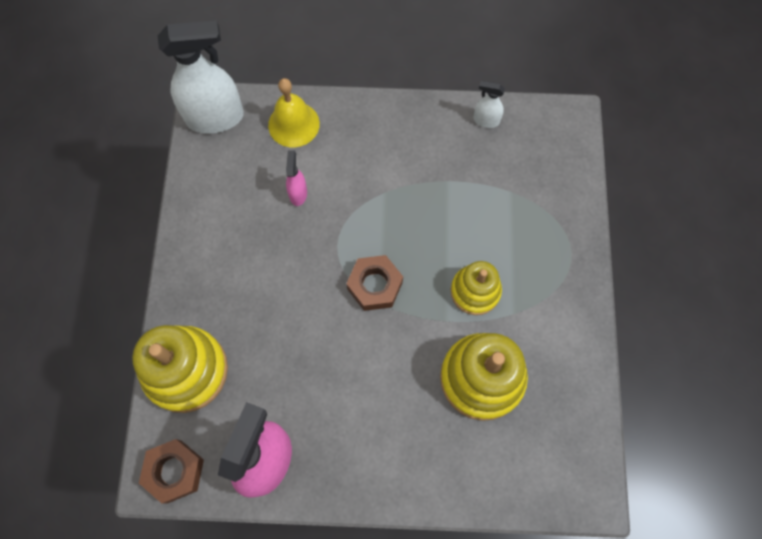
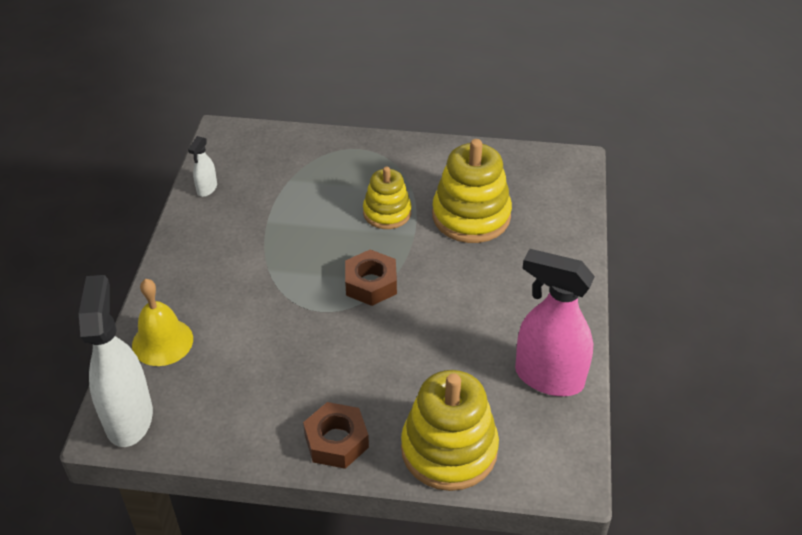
camera: 85 degrees left, 25 degrees down
brown nut [139,439,204,504] -> brown nut moved to [303,402,369,469]
pink spray bottle [286,150,307,206] -> none

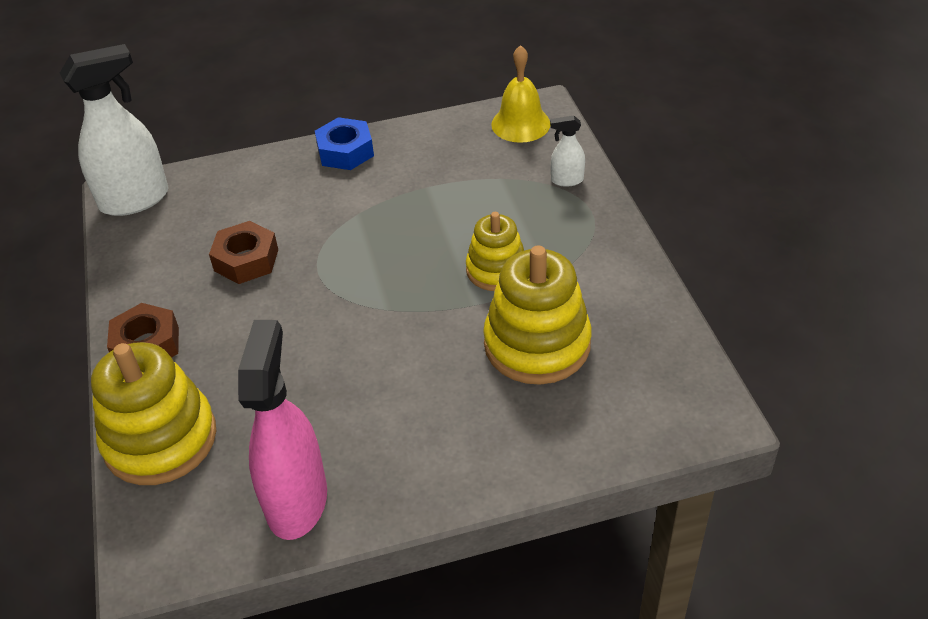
camera: 70 degrees right, 0 degrees up
yellow bell [132,279,193,366] -> yellow bell moved to [491,45,550,143]
white spray bottle [188,136,217,197] -> white spray bottle moved to [550,115,585,187]
brown nut [345,249,397,306] -> brown nut moved to [209,221,278,284]
none -> blue nut [315,117,374,170]

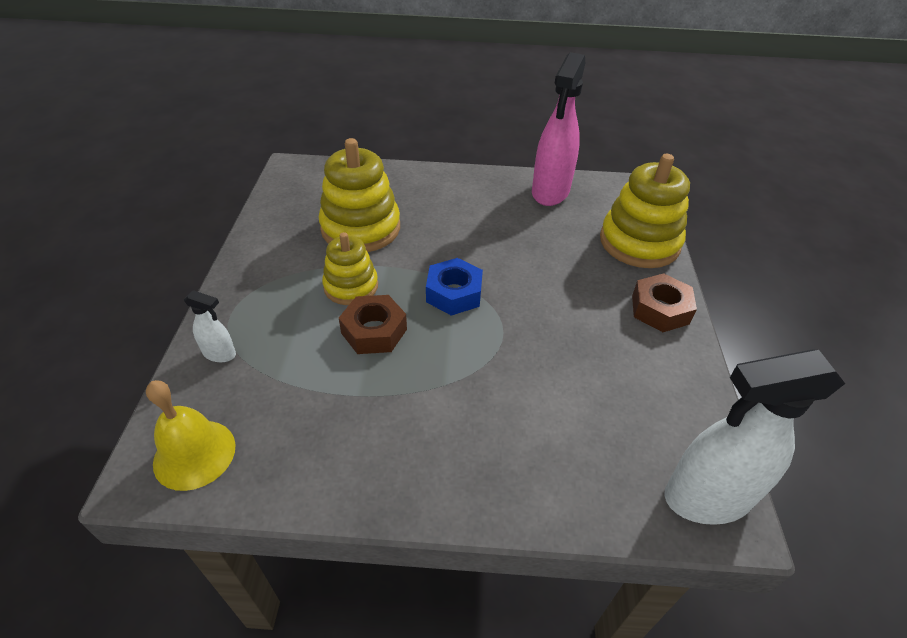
camera: 165 degrees left, 0 degrees up
brown nut [209,221,278,284] -> brown nut moved to [339,295,407,354]
blue nut [315,117,374,170] -> blue nut moved to [426,258,483,316]

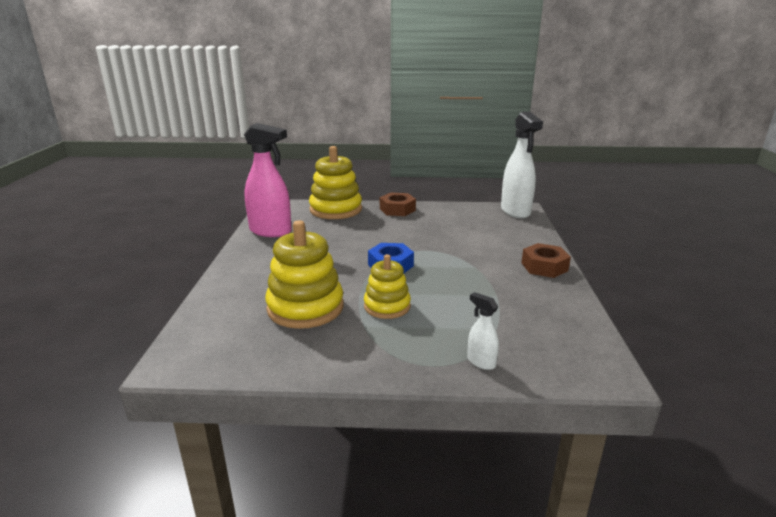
camera: 90 degrees left, 20 degrees down
yellow bell [146,380,236,491] -> none
white spray bottle [184,290,236,362] -> white spray bottle turned 60 degrees counterclockwise [467,292,499,370]
brown nut [339,295,407,354] -> brown nut moved to [521,243,571,278]

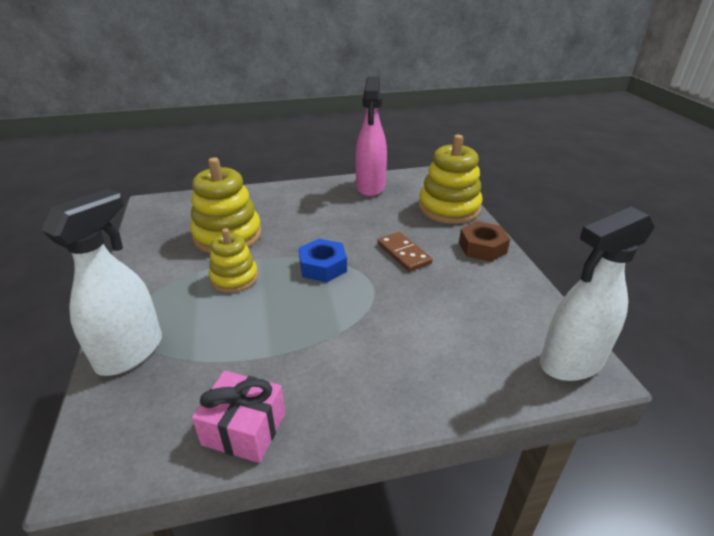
camera: 75 degrees right, 10 degrees up
white spray bottle [467,292,499,370] -> white spray bottle [42,189,162,376], size x2.19
brown nut [521,243,571,278] -> none
none -> pink gift [192,371,285,463]
none -> brown domino [377,232,432,272]

